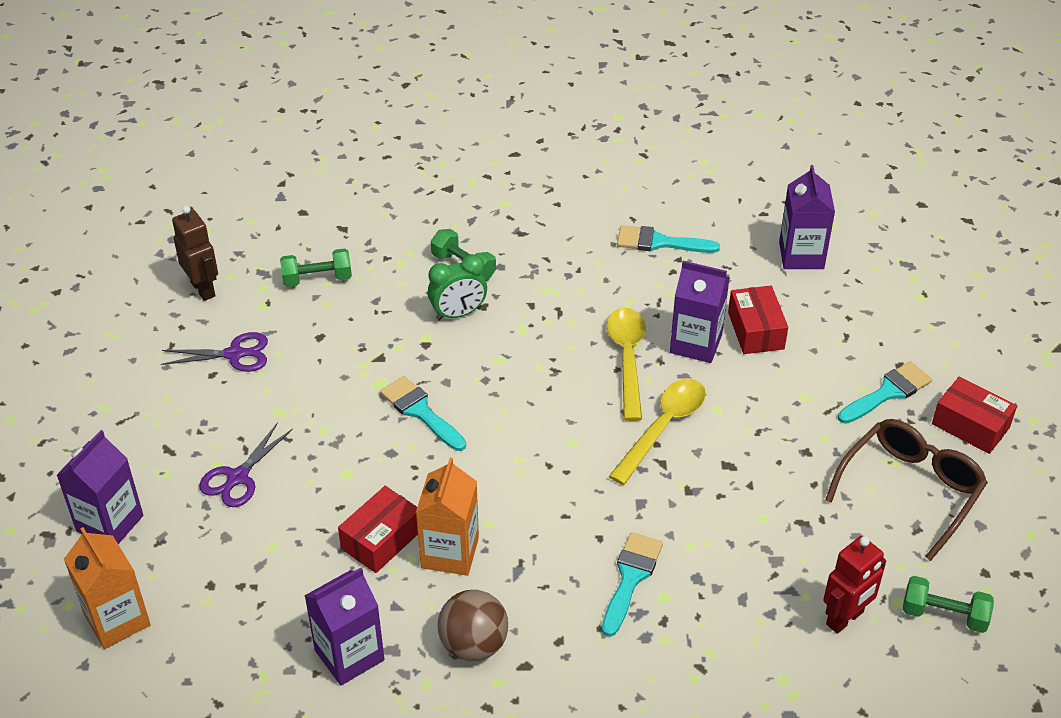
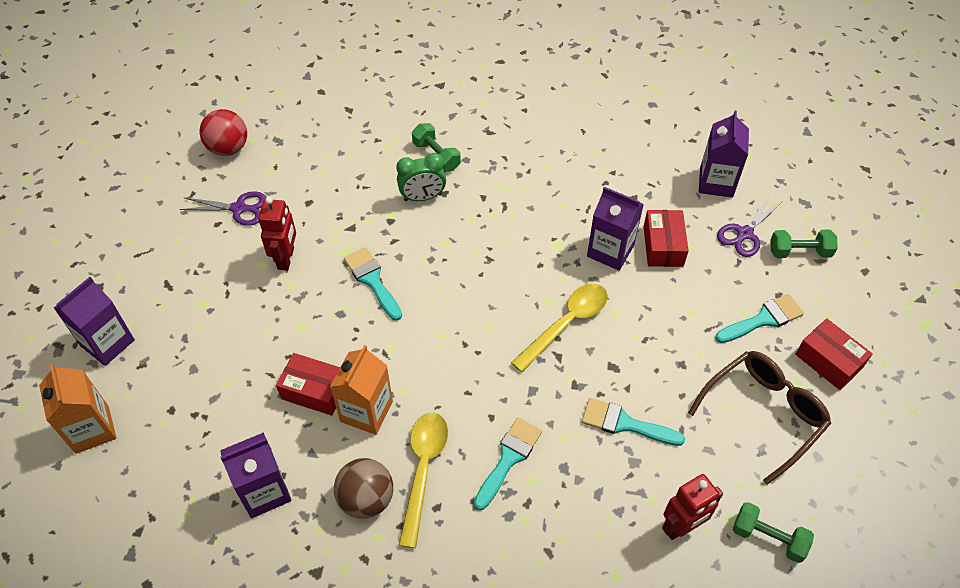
camera: 10 degrees right, 10 degrees up
brown robot [172,206,218,301] -> red ball [200,109,247,156]
purple scissors [199,422,293,507] -> purple scissors moved to [717,195,783,257]
green dumbbell [280,248,352,287] -> green dumbbell moved to [770,230,838,258]
red box [338,486,418,573] -> red box turned 60 degrees clockwise [276,353,340,416]
yellow spoon [607,308,646,421] -> yellow spoon moved to [398,413,448,548]
turquoise brush [617,225,720,253] -> turquoise brush moved to [582,398,685,446]
none -> red robot [258,197,296,271]

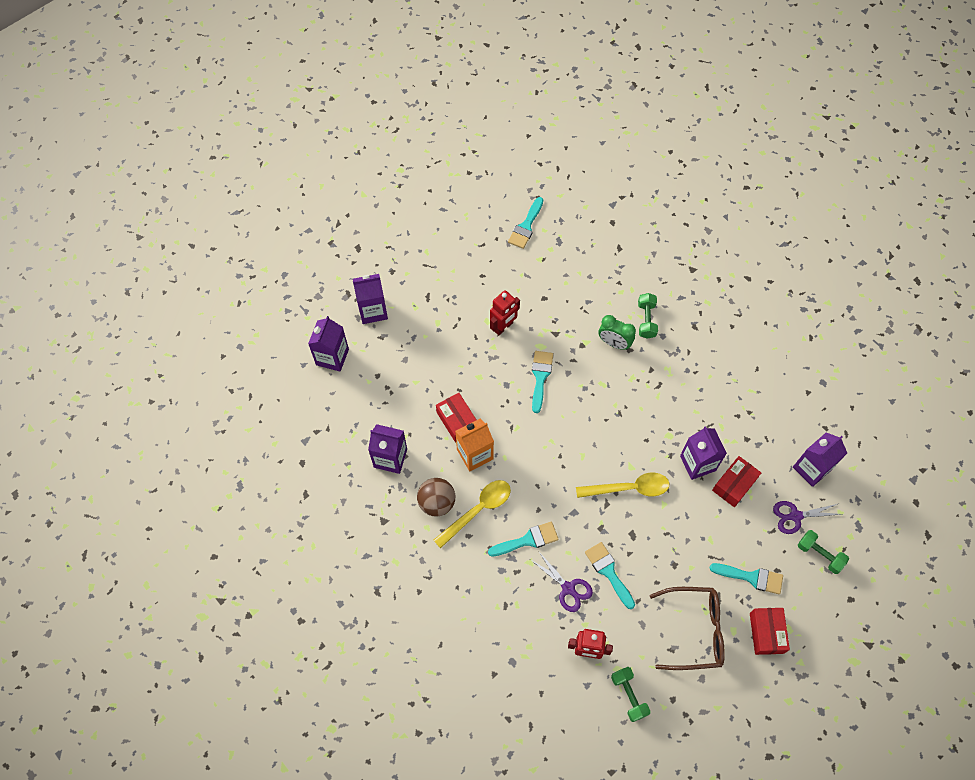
camera: 40 degrees right, 10 degrees up
orange carton [39,364,116,454] -> purple carton [308,316,349,372]
purple scissors [180,191,267,226] -> purple scissors moved to [530,551,593,612]
red ball [200,109,247,156] -> turquoise brush [508,197,543,249]

